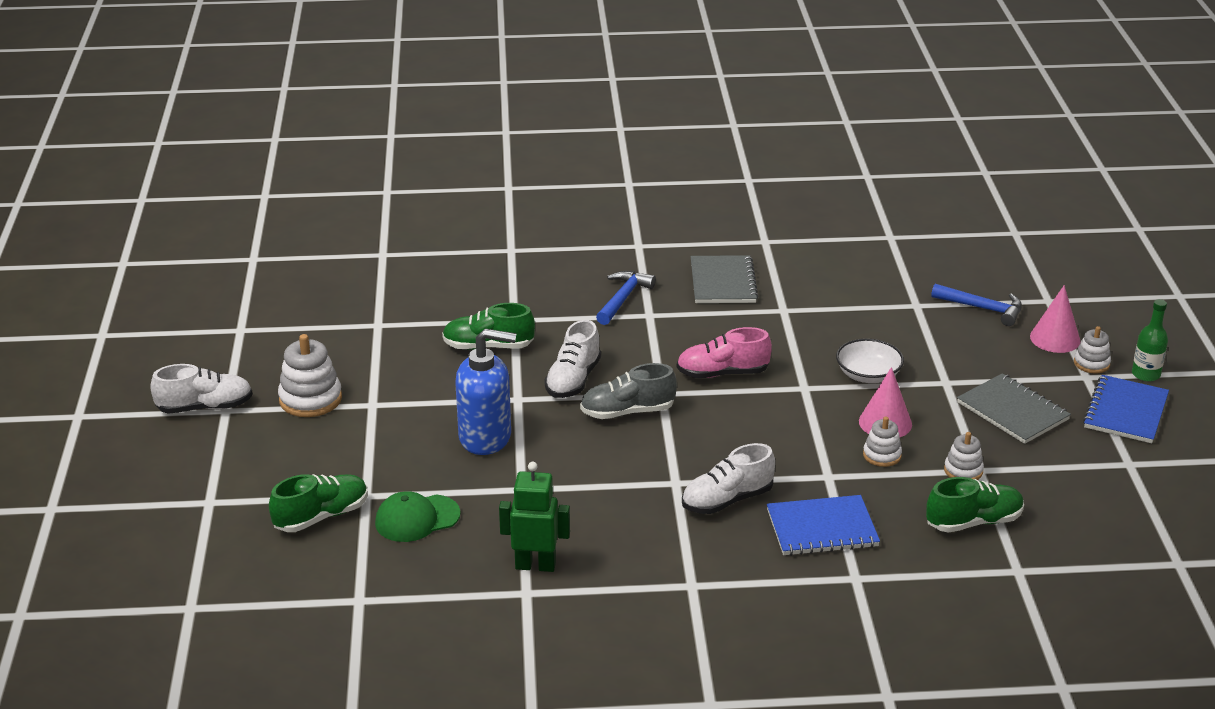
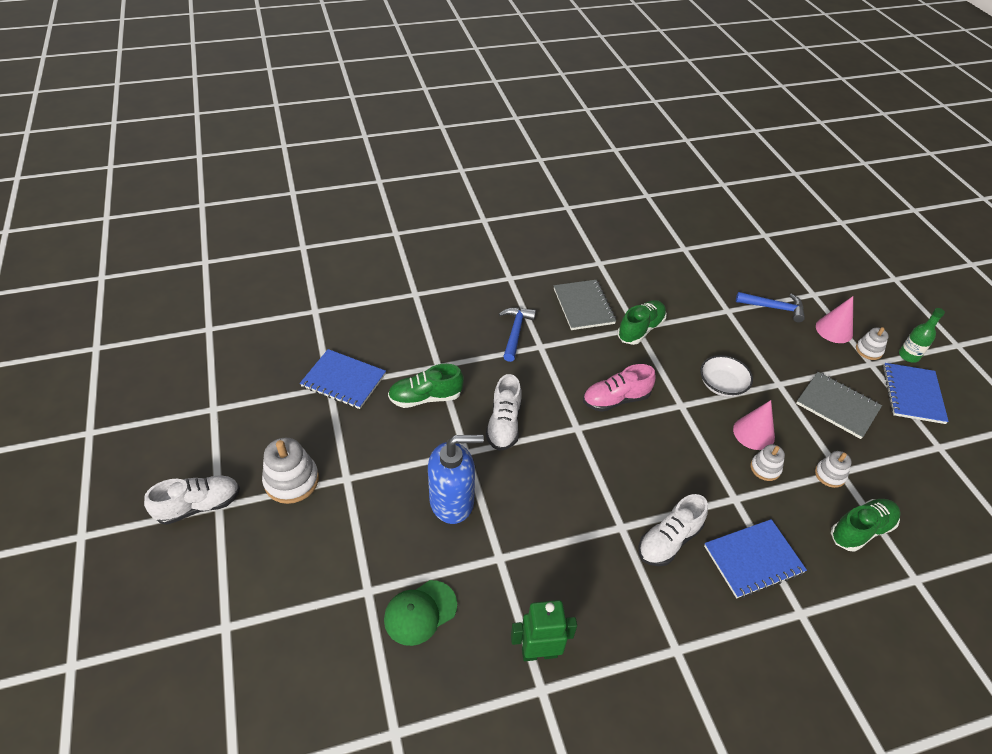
camera: 15 degrees left, 15 degrees up
green shoe [269,474,368,532] -> green shoe moved to [617,300,667,345]
grey shoe [580,363,677,419] -> none
none -> blue notebook [300,349,386,409]

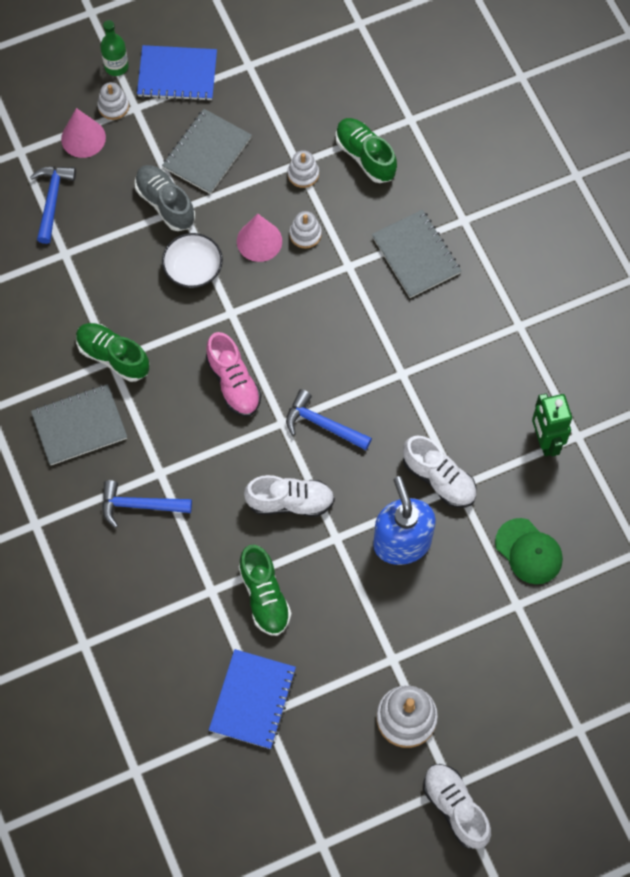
camera: 95 degrees left, 20 degrees up
white shoe [638,494,708,566] -> white shoe moved to [403,435,476,508]
blue notebook [704,519,807,598] -> grey notebook [372,209,461,298]
none -> grey shoe [135,165,195,231]
none -> blue hammer [286,389,372,450]

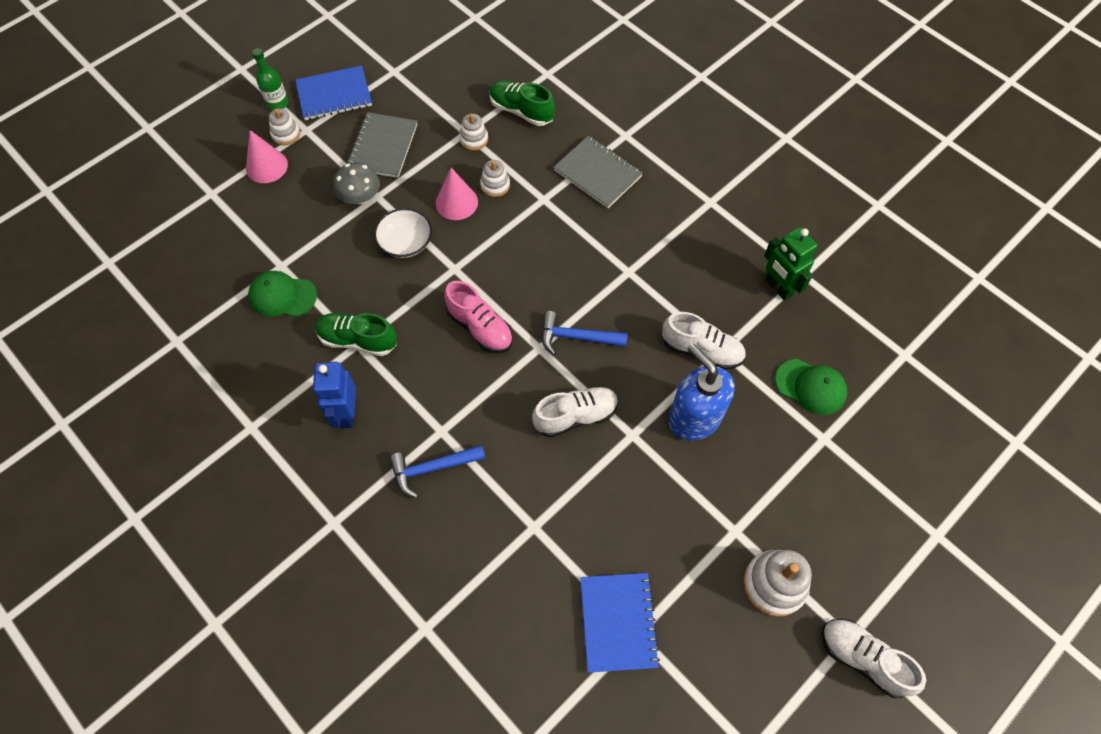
camera: 20 degrees left, 5 degrees down
blue hammer [30,167,76,244] -> none
grey notebook [31,384,127,465] -> blue robot [313,362,356,428]
grey shoe [135,165,195,231] -> grey mushroom [334,162,380,204]
green shoe [239,545,291,636] -> none
none -> green cap [248,271,317,317]

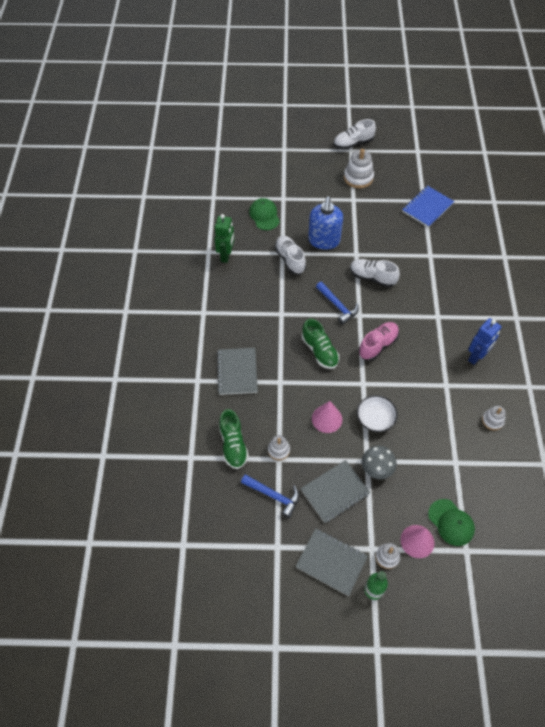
camera: 135 degrees left, 5 degrees down
green cap [248,271,317,317] -> green cap moved to [428,499,475,546]
blue notebook [295,65,372,120] -> grey notebook [296,528,368,596]
green shoe [315,313,397,356] -> green shoe moved to [302,319,339,369]
blue hammer [389,445,486,498] -> blue hammer moved to [241,474,299,518]
pink shoe [444,281,513,353] -> pink shoe turned 45 degrees clockwise [358,322,399,361]
white stacking toy [480,160,510,197] -> white stacking toy moved to [482,405,506,430]
white shoe [822,619,926,698] -> white shoe turned 75 degrees clockwise [334,119,376,150]

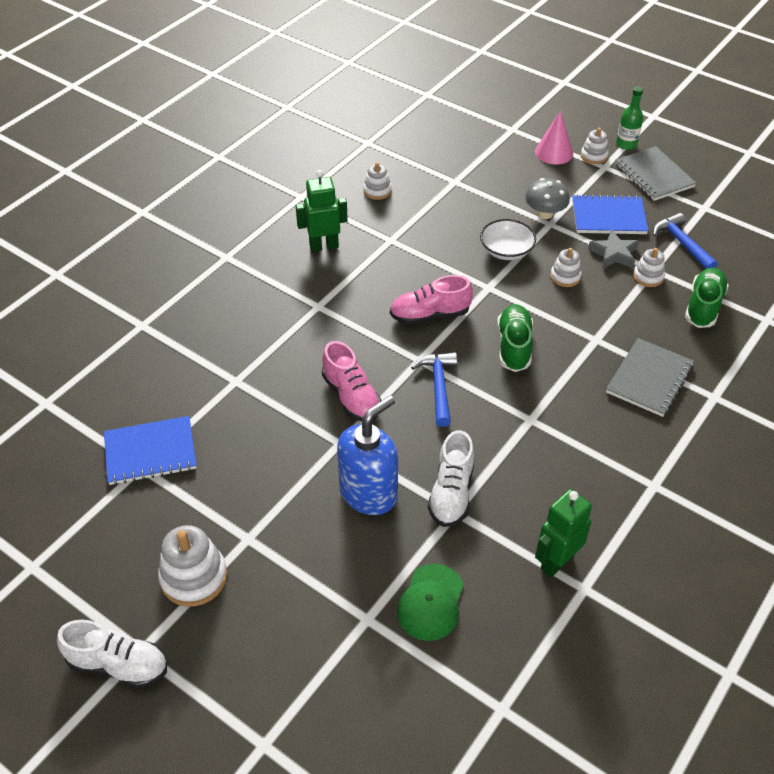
camera: 145 degrees left, 10 degrees down
grey notebook [301,460,370,523] -> blue notebook [572,194,649,234]
pink cone [312,401,342,433] -> white stacking toy [550,248,582,287]
white shoe [350,259,400,287] -> pink shoe [322,341,381,421]
green cap [428,499,475,546] -> none
blue robot [468,318,502,365] -> green robot [296,170,348,252]
none -> grey star [588,229,639,269]

